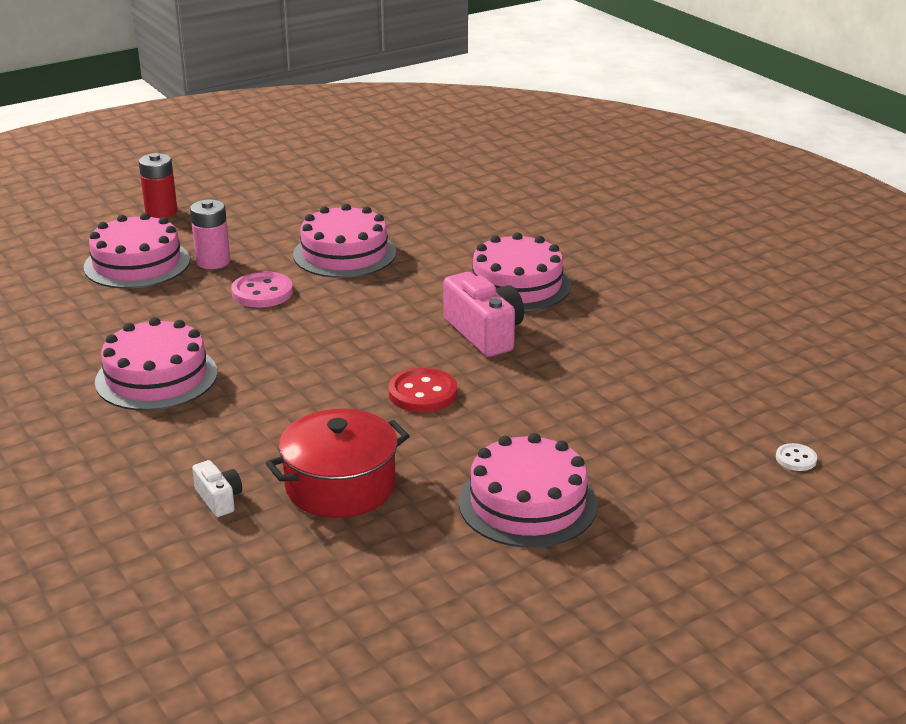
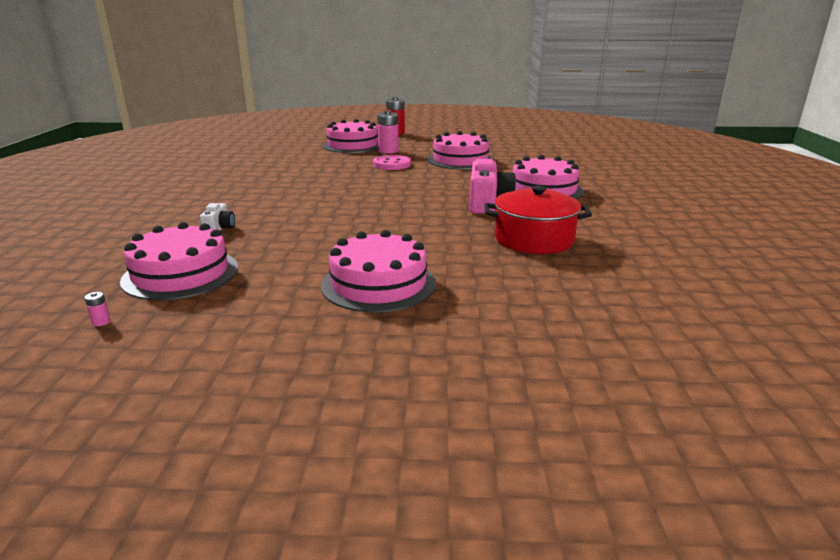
camera: 35 degrees right, 5 degrees down
pink cake [95,317,217,411] -> pink cake moved to [120,222,238,300]
red pot [266,409,410,518] -> red pot moved to [484,185,592,254]
red button [389,368,457,412] -> none
white button [776,443,817,471] -> none
none -> pink battery [84,292,111,326]

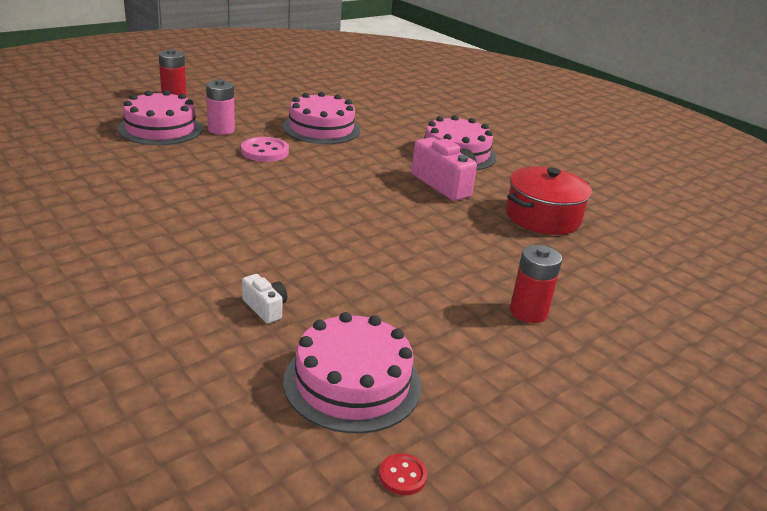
camera: 45 degrees left, 5 degrees up
pink battery [84,292,111,326] -> red button [379,453,427,495]
pink cake [321,230,436,313] -> red battery [510,245,562,323]

